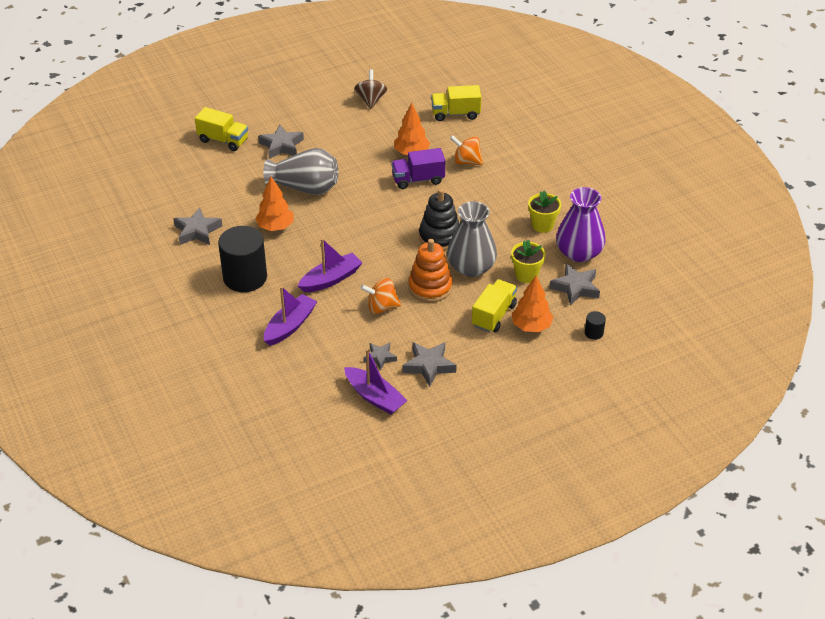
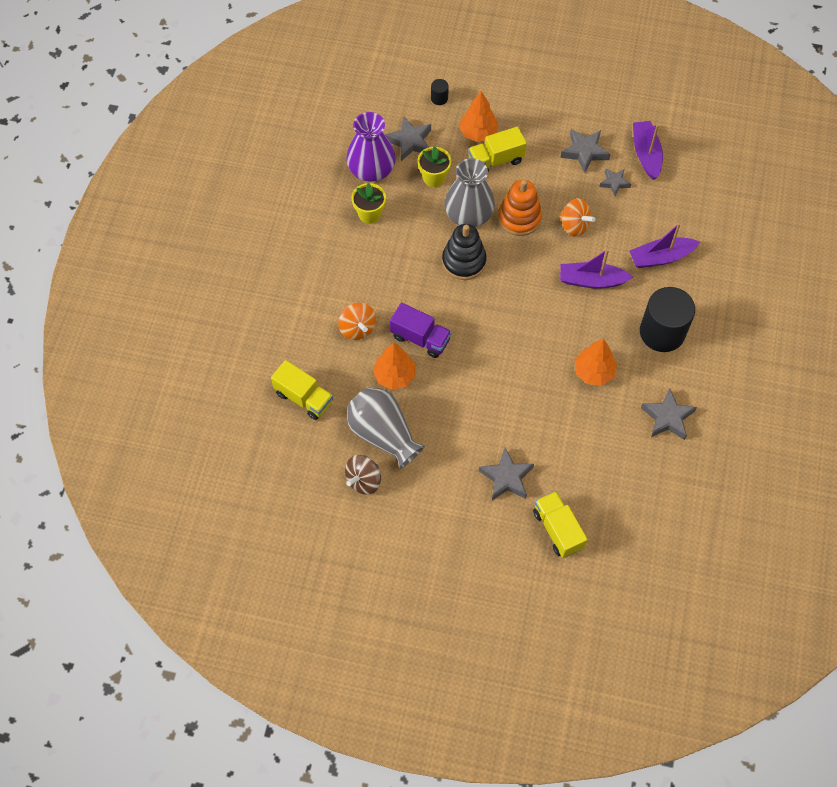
camera: 140 degrees left, 20 degrees up
grey vase [264,148,338,195] -> grey vase moved to [347,387,425,469]

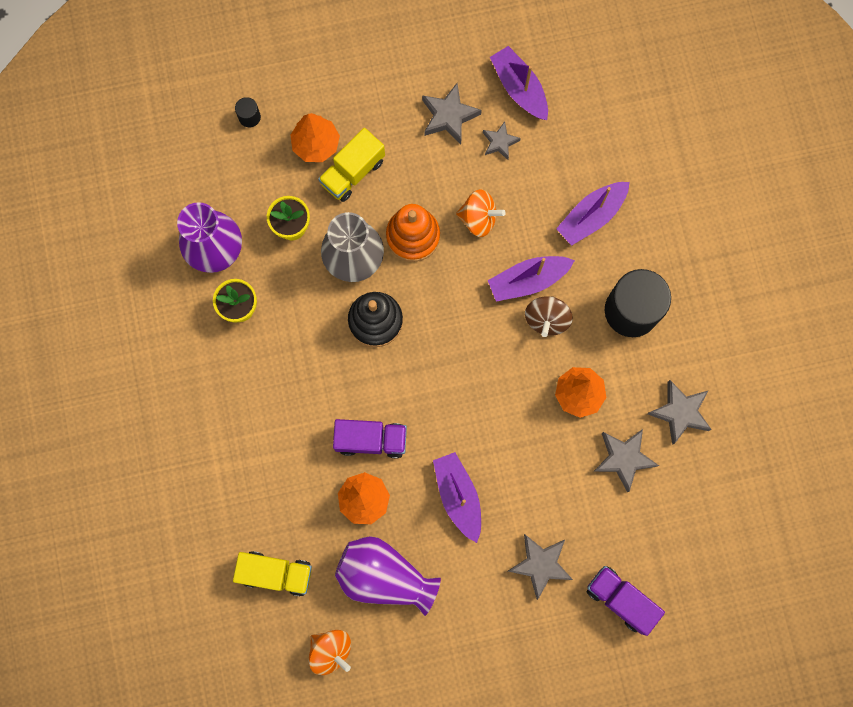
camera: 25 degrees left, 15 degrees up
orange spinning top [338,303,376,340] -> orange spinning top moved to [309,630,351,675]
brown spinning top [345,455,381,495] -> brown spinning top moved to [525,296,573,337]
grey vase [347,387,425,469] -> purple vase [335,536,441,616]
grey star [385,116,431,161] -> grey star moved to [593,429,659,492]
yellow truck [533,491,588,558] -> purple truck [587,566,665,636]
none -> purple boat [433,452,481,543]

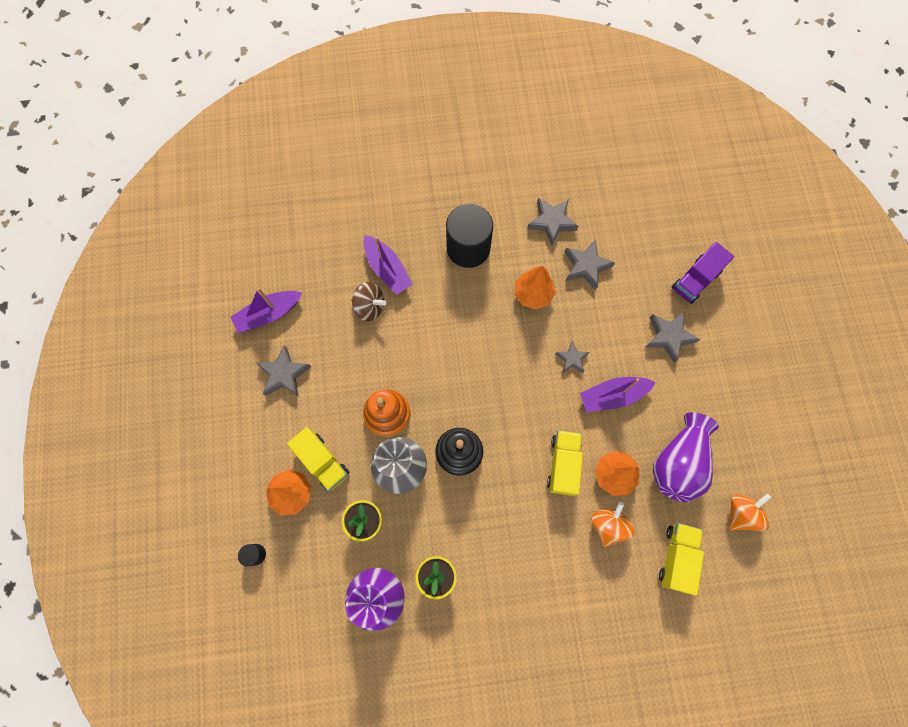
camera: 85 degrees left, 5 degrees down
purple truck [333,419,407,458] -> yellow truck [547,430,583,496]
orange spinning top [456,189,506,237] -> orange spinning top moved to [592,502,635,547]
grey star [483,121,521,160] -> grey star moved to [556,341,589,373]
purple boat [488,256,575,302] -> none
brown spinning top [525,296,573,337] -> brown spinning top moved to [352,282,386,322]

